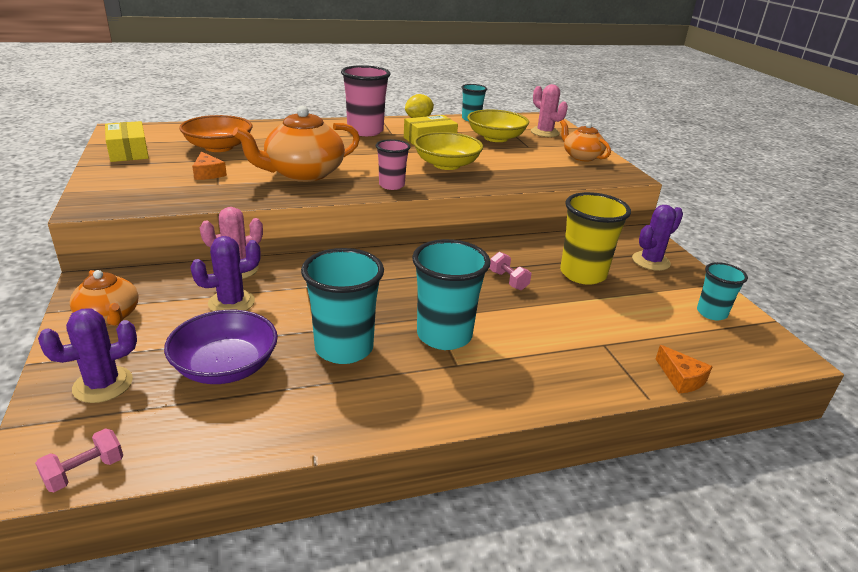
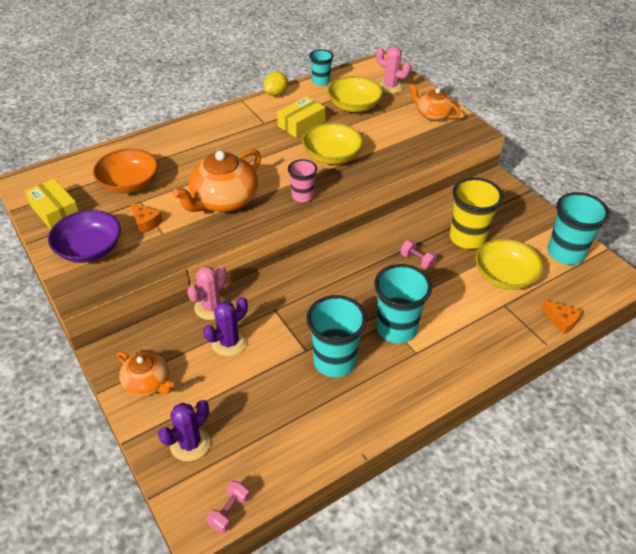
camera: 15 degrees left, 15 degrees up
purple bowl [164,310,278,384] -> purple bowl moved to [48,210,121,263]
pink cup [341,65,391,136] -> none
purple cactus [632,205,683,271] -> none
turquoise cup [697,262,748,320] -> turquoise cup [548,192,610,265], size x1.70
none -> yellow bowl [476,239,543,290]

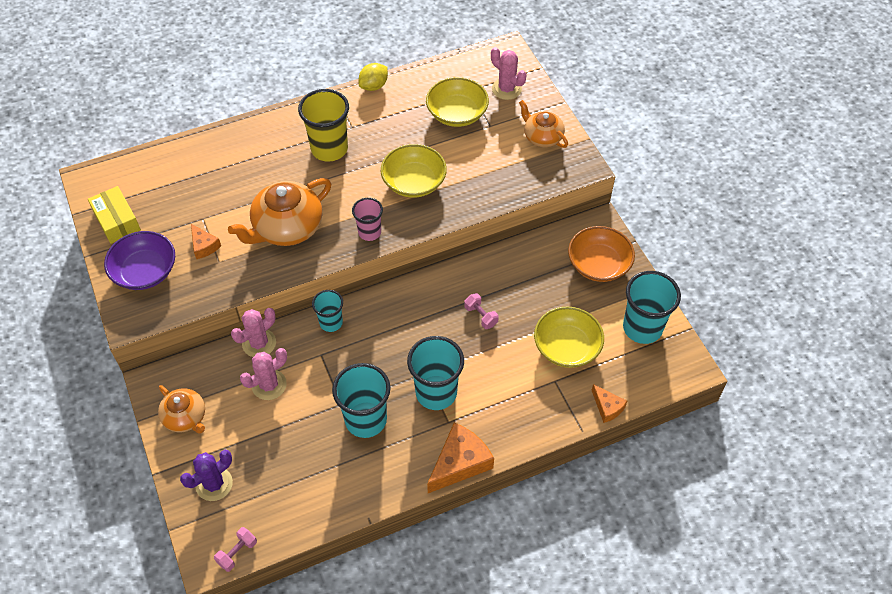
camera: 10 degrees right, 10 degrees up
orange bowl [93,148,158,193] -> orange bowl moved to [568,226,635,282]
purple cactus [203,297,248,356] -> pink cactus [240,348,287,400]
yellow box [277,96,325,138] -> none
turquoise cup [309,49,333,86] -> turquoise cup moved to [312,290,343,332]
yellow cup [450,178,503,249] -> yellow cup moved to [298,89,349,162]
none -> orange cheese [427,422,494,493]

